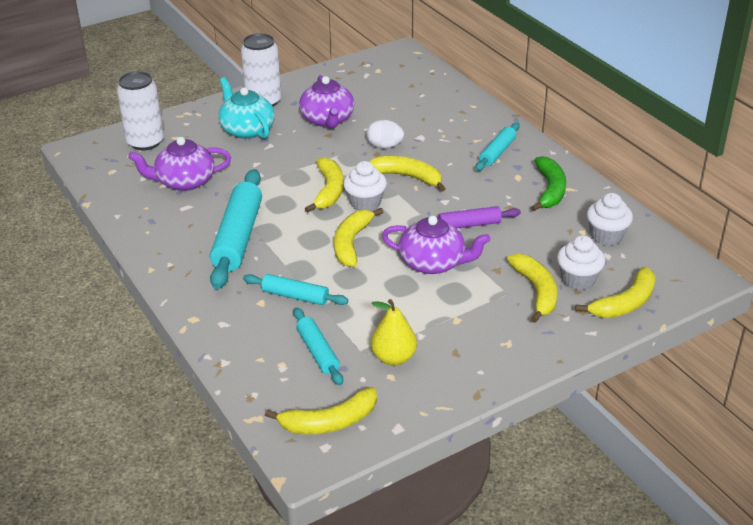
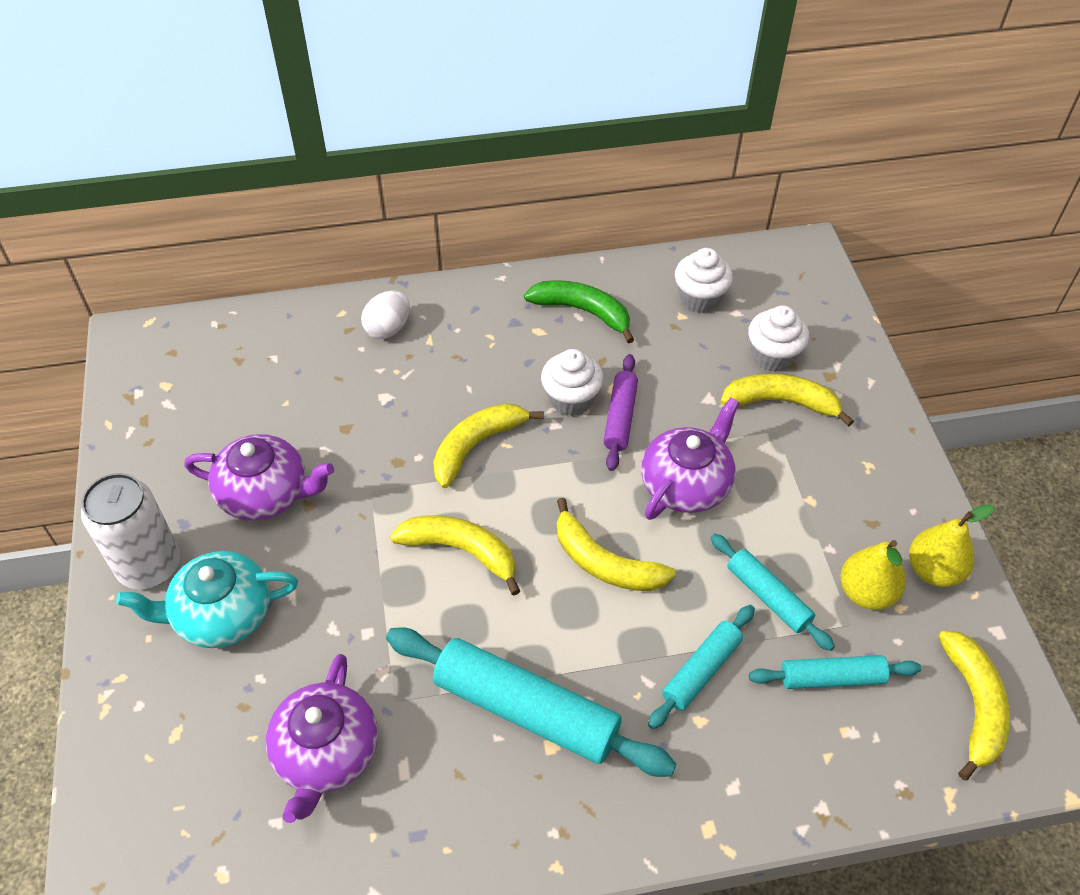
camera: 70 degrees left, 15 degrees up
white can [117,71,164,150] -> none
white cupcake [343,161,387,211] -> white cupcake moved to [541,349,604,416]
white egg [367,120,404,148] -> white egg moved to [361,290,410,339]
turquoise rolling pin [475,122,520,171] -> turquoise rolling pin moved to [711,534,835,651]
yellow banana [575,267,656,318] -> none
none -> yellow pear [909,504,995,587]

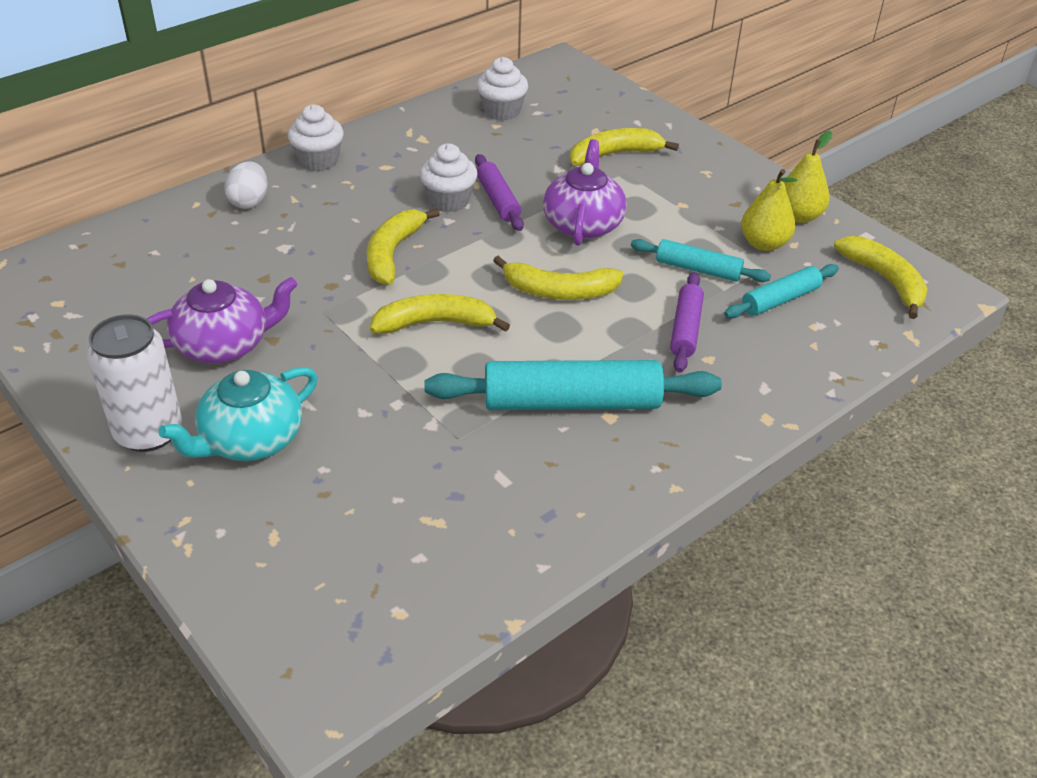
camera: 30 degrees left, 10 degrees down
purple teapot [266,654,378,823] -> none
green banana [524,280,634,344] -> none
turquoise rolling pin [648,605,755,729] -> purple rolling pin [670,272,704,373]
white cupcake [748,305,809,372] -> white cupcake moved to [288,104,344,171]

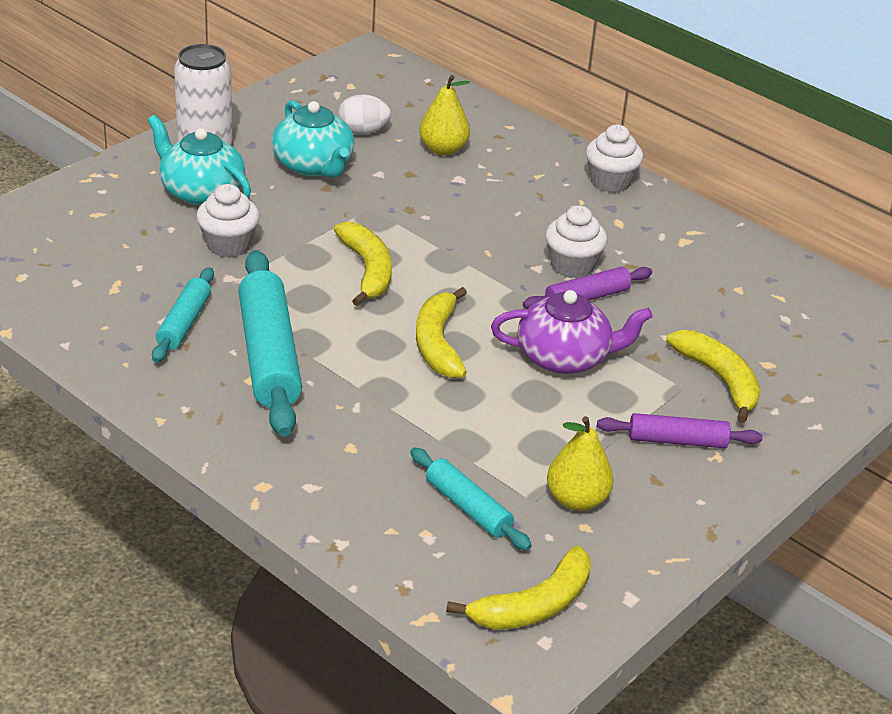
camera: 80 degrees right, 5 degrees down
purple teapot [147,277,298,364] -> turquoise teapot [272,100,355,178]
white egg [224,161,268,209] -> white egg moved to [338,94,391,134]
yellow banana [367,208,440,285] -> none
white cupcake [477,57,528,121] -> white cupcake moved to [196,184,260,258]
turquoise rolling pin [631,239,771,282] -> turquoise rolling pin moved to [152,267,214,362]
purple rolling pin [670,272,704,373] -> purple rolling pin moved to [597,413,763,448]
yellow pear [783,131,832,223] -> yellow pear moved to [419,75,470,156]

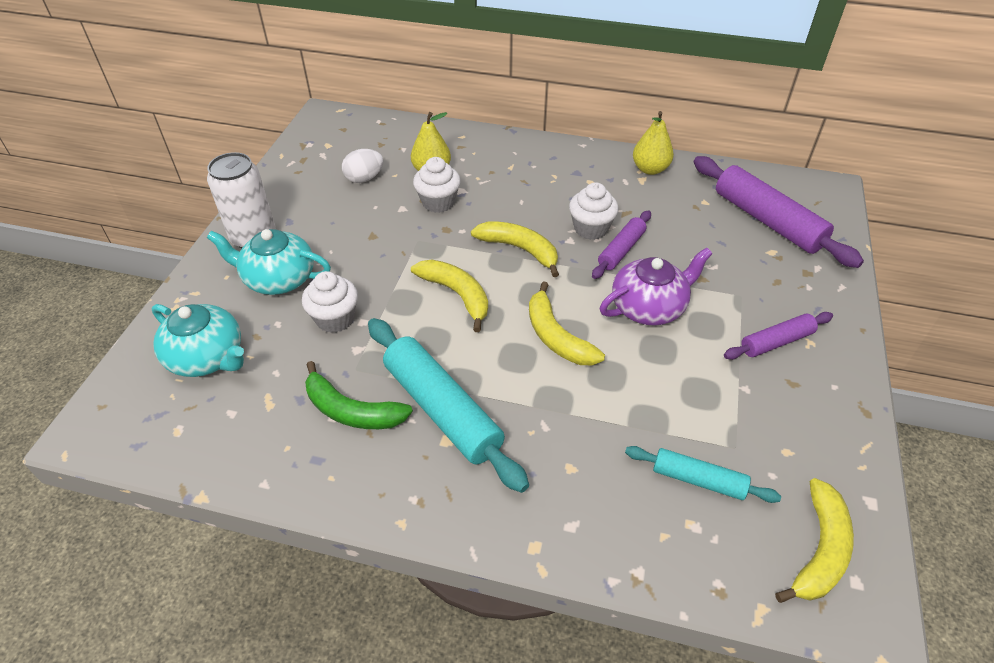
camera: 25 degrees left, 10 degrees up
turquoise rolling pin [152,267,214,362] -> green banana [305,361,413,429]
turquoise teapot [272,100,355,178] -> turquoise teapot moved to [152,304,244,377]
yellow pear [547,416,614,511] -> yellow pear moved to [633,111,674,175]
white cupcake [586,125,643,193] -> white cupcake moved to [413,157,461,213]
yellow banana [666,330,761,423] -> yellow banana moved to [471,221,559,277]
none -> purple rolling pin [694,156,864,268]

